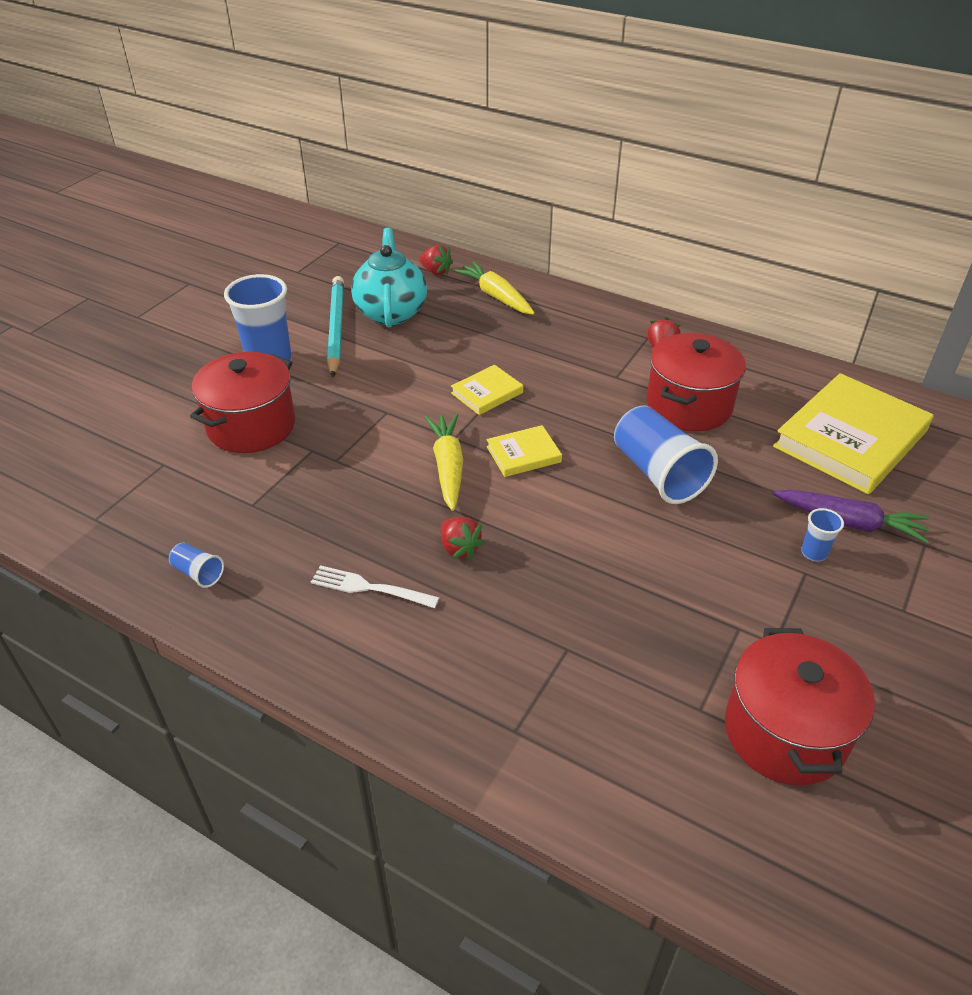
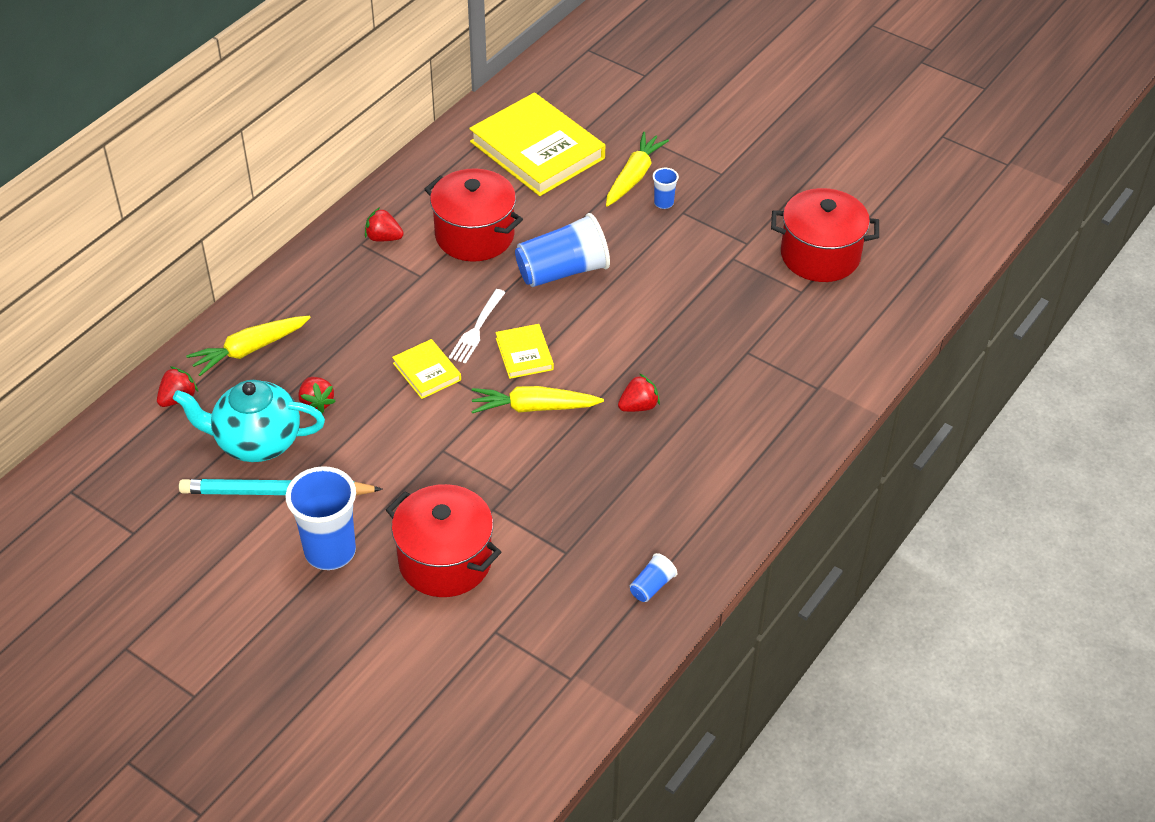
camera: 85 degrees left, 5 degrees up
white fork [311,565,440,608] -> white fork moved to [449,289,506,364]
purple carrot [773,490,929,543] -> yellow carrot [606,132,669,207]
none -> red strawberry [298,377,336,413]

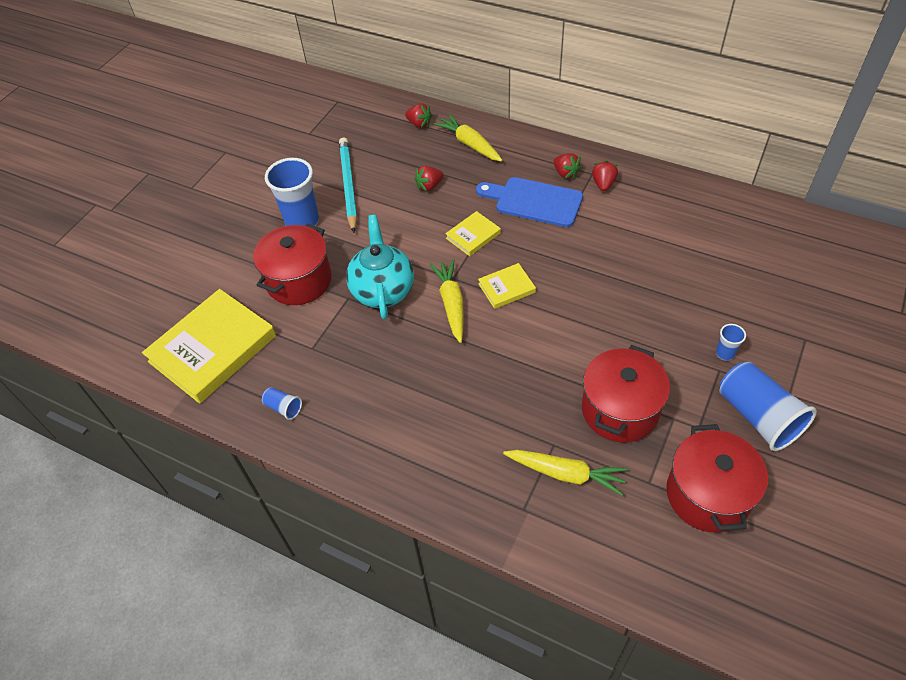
camera: 85 degrees right, 5 degrees up
turquoise teapot [173,380,325,462] -> turquoise teapot moved to [346,215,414,319]
red pot [424,168,523,262] -> red pot moved to [582,345,670,443]
white fork [449,289,506,364] -> none
yellow book [469,92,605,196] -> yellow book moved to [142,289,276,404]
blue cup [515,213,610,287] -> blue cup moved to [720,362,817,451]
yellow carrot [606,132,669,207] -> yellow carrot moved to [503,450,628,496]
red strawberry [618,373,660,412] -> red strawberry moved to [554,153,582,179]
none -> blue cutting board [476,177,583,227]

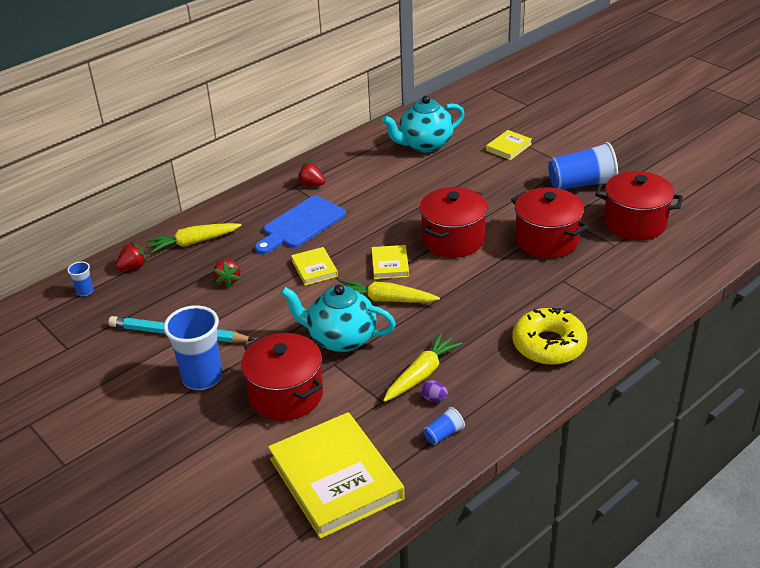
camera: 70 degrees left, 15 degrees down
yellow carrot [503,450,628,496] -> yellow carrot moved to [383,333,462,402]
red strawberry [554,153,582,179] -> none
blue cup [716,324,746,361] -> blue cup moved to [67,261,93,296]
none -> turquoise teapot [382,96,465,152]
none -> red pot [419,187,488,258]
none -> purple egg [421,380,448,402]
none -> yellow book [486,130,532,160]
none -> yellow donut [512,308,588,365]

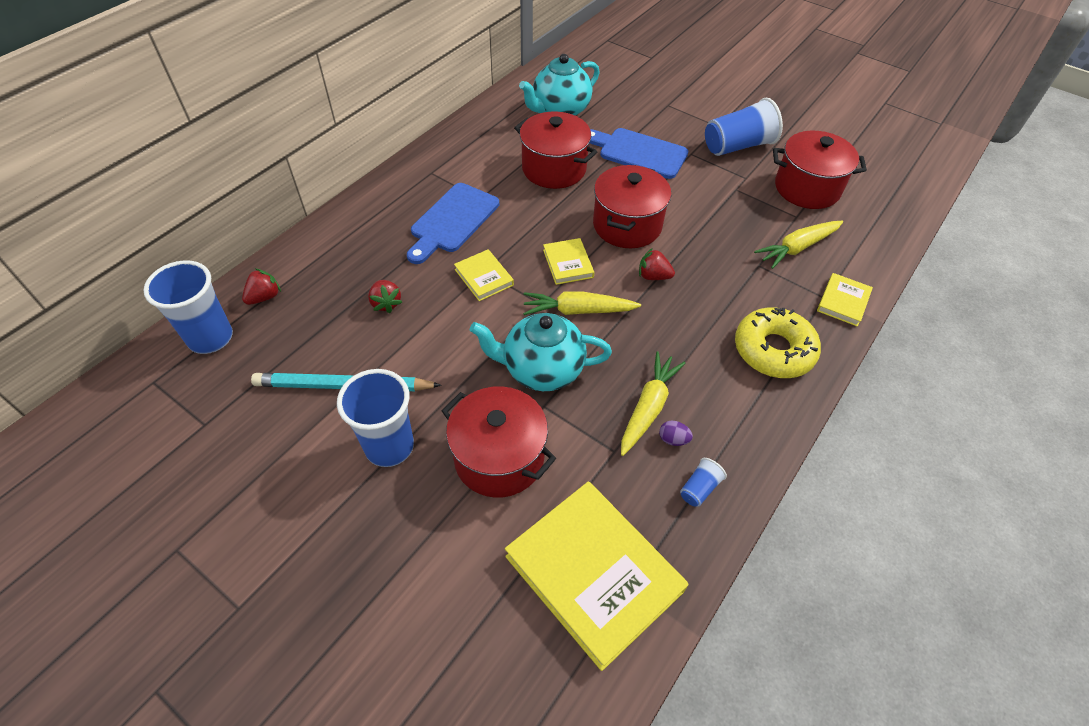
camera: 15 degrees left, 15 degrees up
blue cup [67,261,93,296] -> blue cup [143,260,233,354], size x2.18
yellow carrot [147,223,242,254] -> yellow carrot moved to [754,221,843,269]
red strawberry [297,162,325,186] -> red strawberry moved to [639,248,675,280]
yellow book [486,130,532,160] -> yellow book moved to [817,273,873,327]
red pot [511,187,588,258] -> red pot moved to [514,112,597,189]
none -> blue cutting board [590,128,688,179]

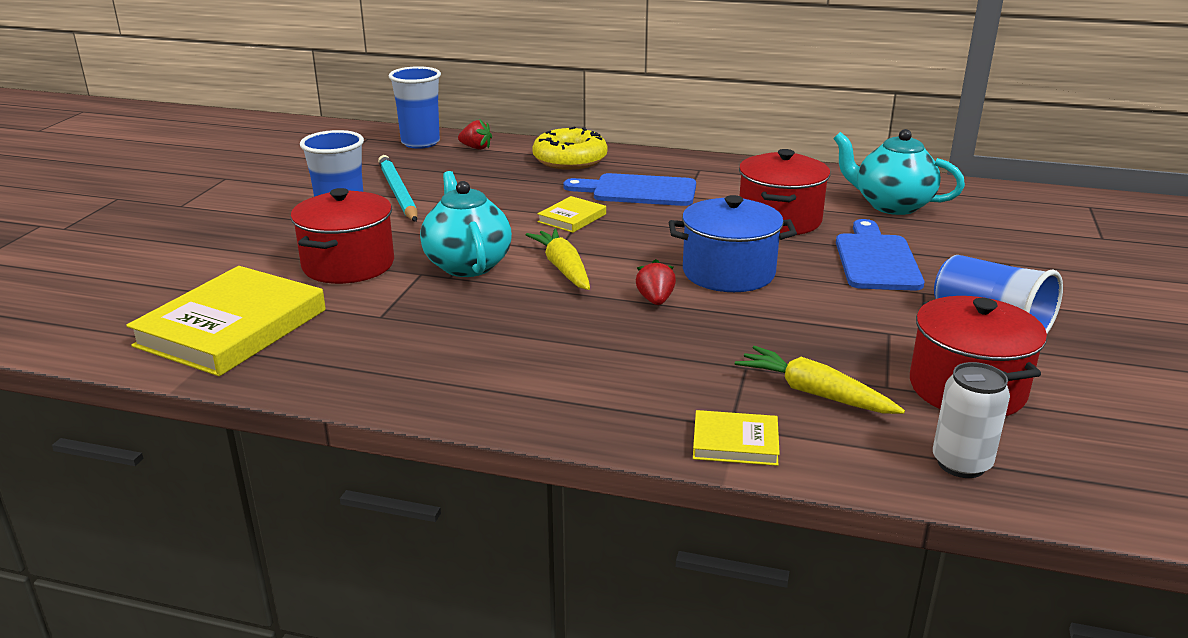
camera: 70 degrees right, 25 degrees down
red strawberry [368,280,402,313] -> none
yellow book [543,238,594,285] -> none
red pot [593,165,671,248] -> blue pot [668,195,797,292]
yellow carrot [621,351,685,456] -> none
purple egg [659,421,693,446] -> none
blue cup [680,458,727,507] -> none
yellow donut [735,307,821,378] -> yellow donut moved to [532,127,607,170]
none -> white can [933,362,1010,478]

